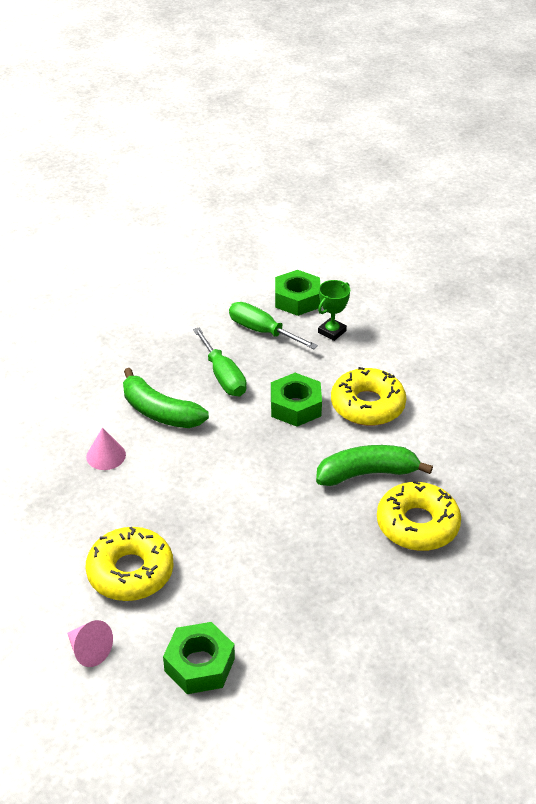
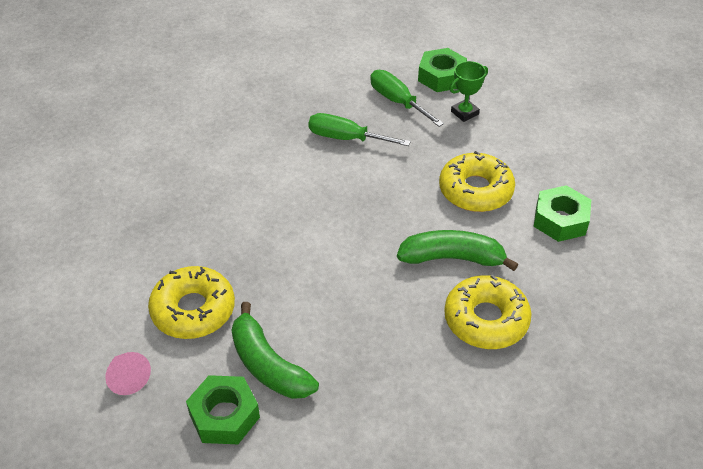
camera: 15 degrees right, 5 degrees up
pink cone [86,427,126,470] -> none
green banana [123,368,209,428] -> green banana moved to [231,302,319,399]
green screwdriver [193,328,247,396] -> green screwdriver turned 120 degrees clockwise [308,113,411,146]
green nut [271,373,322,427] -> green nut moved to [534,185,591,242]

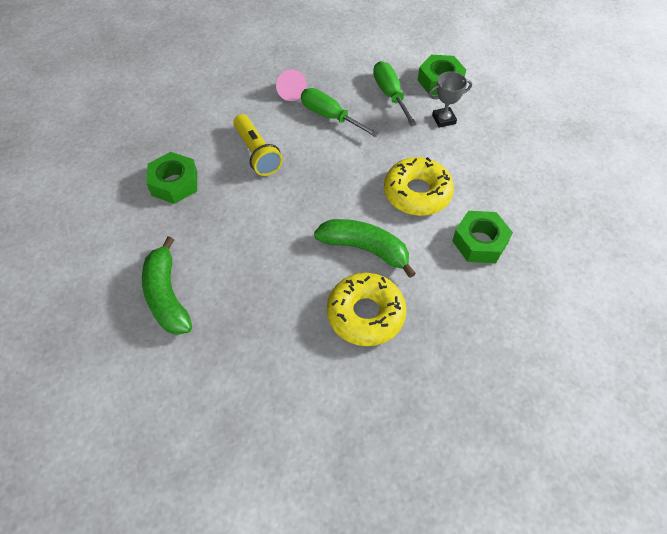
camera: 20 degrees right, 10 degrees up
pink cone [105,352,151,395] -> pink cone moved to [276,70,307,101]
yellow donut [148,266,235,339] -> none
green nut [186,375,260,444] -> green nut moved to [147,152,197,204]
green trophy [450,61,488,122] -> grey trophy [429,71,472,128]
none -> yellow flashlight [233,114,283,176]

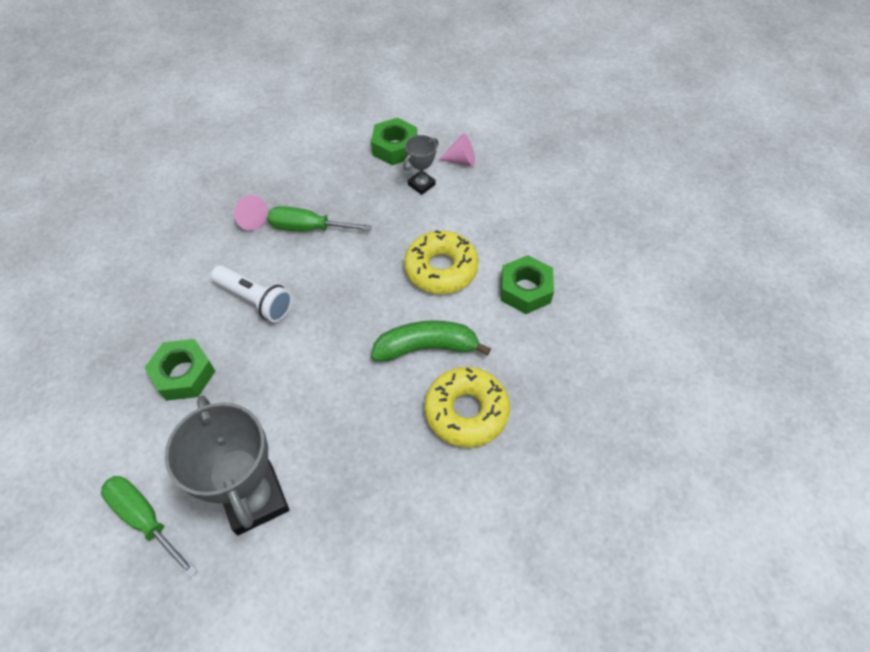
camera: 30 degrees left, 0 degrees up
green banana [142,237,192,335] -> grey trophy [165,396,289,535]
yellow flashlight [233,114,283,176] -> white flashlight [211,265,293,323]
green screwdriver [373,61,417,126] -> green screwdriver moved to [101,476,198,578]
none -> pink cone [439,133,475,166]

